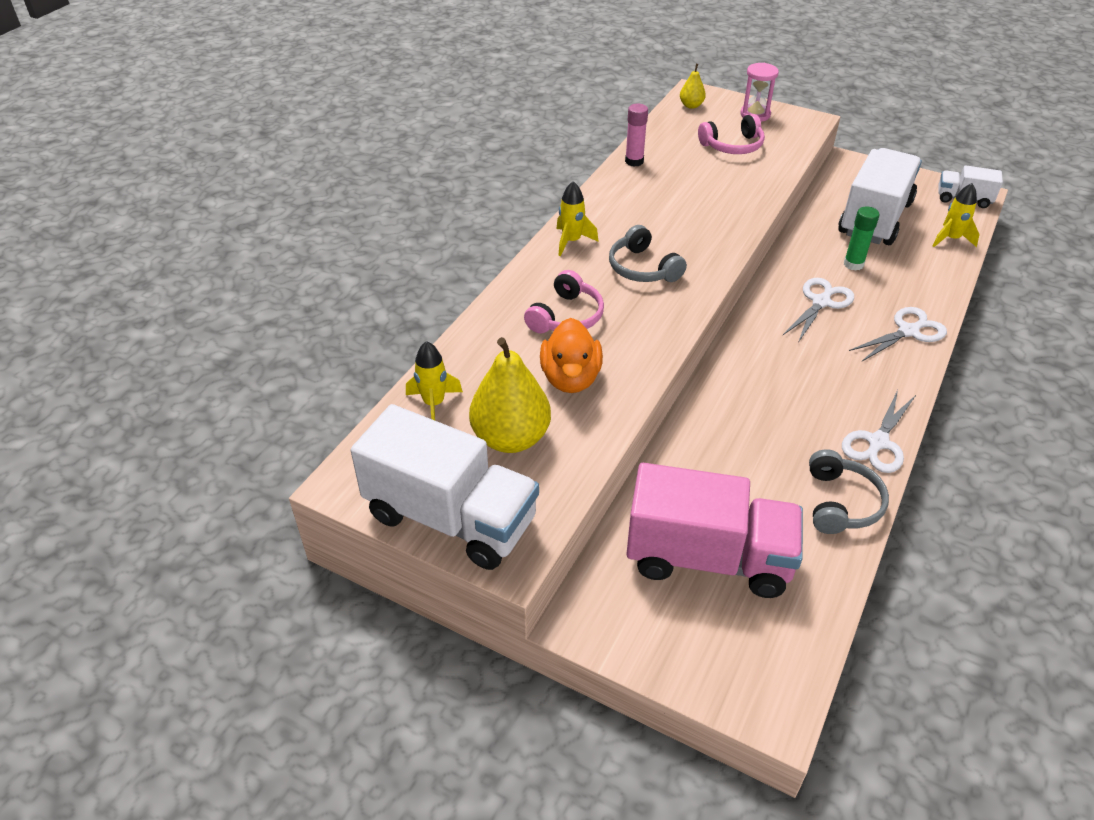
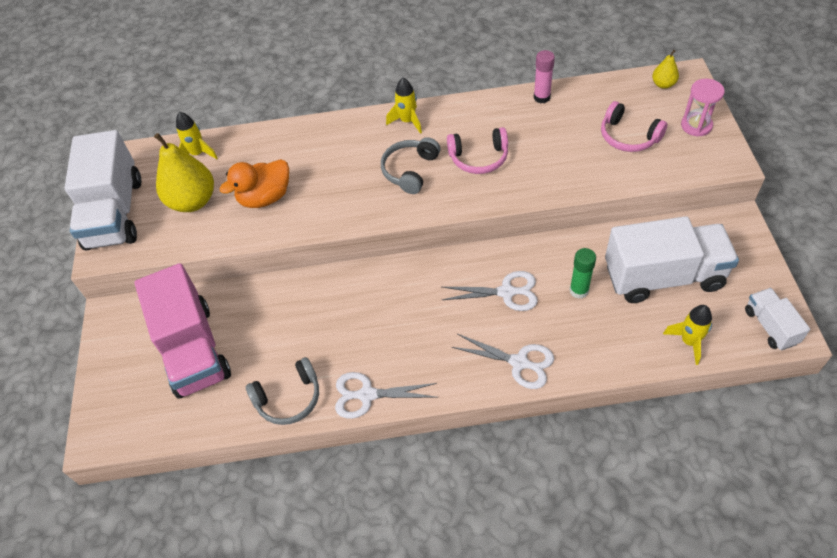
camera: 60 degrees right, 10 degrees up
pink headphones [524,270,604,333] -> pink headphones moved to [447,127,508,174]

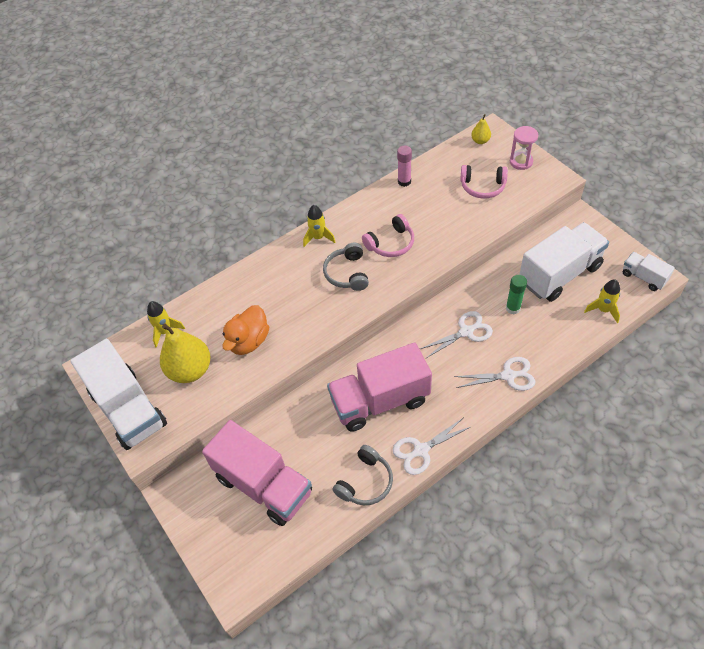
camera: 30 degrees left, 0 degrees up
none -> pink truck [327,343,432,432]

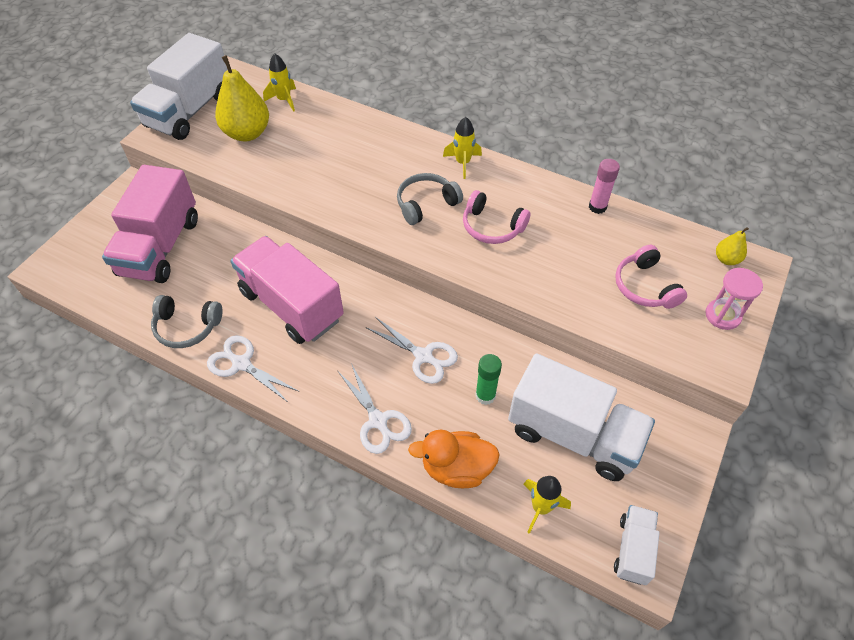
camera: 60 degrees right, 0 degrees up
orange duck [222,305,269,355] -> orange duck moved to [408,429,500,488]

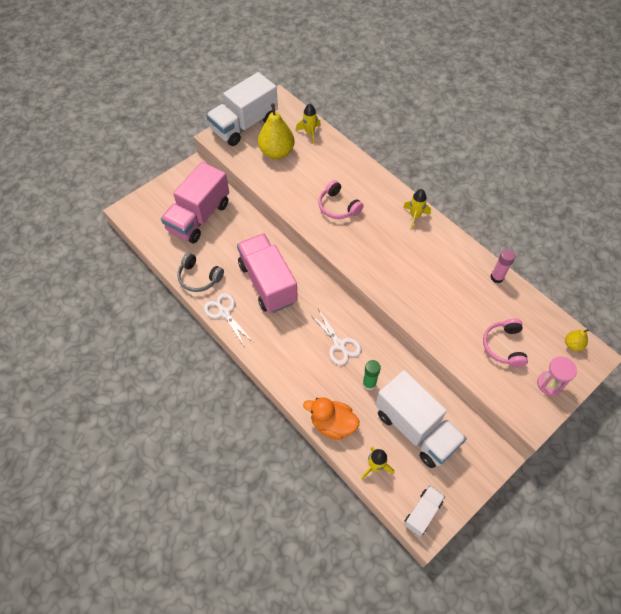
camera: 20 degrees right, 5 degrees up
white scissors [338,363,412,454] -> none
grey headphones [397,173,463,225] -> none
pink headphones [463,190,530,244] -> pink headphones moved to [318,180,363,219]

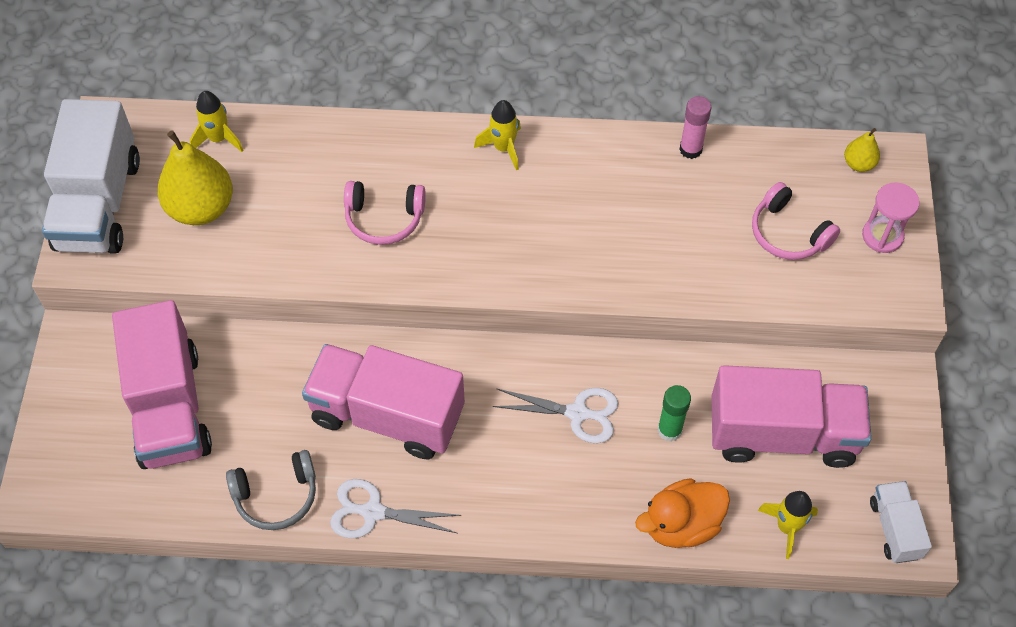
camera: 45 degrees left, 0 degrees up
white truck [376,370,467,468] -> pink truck [712,365,871,468]

